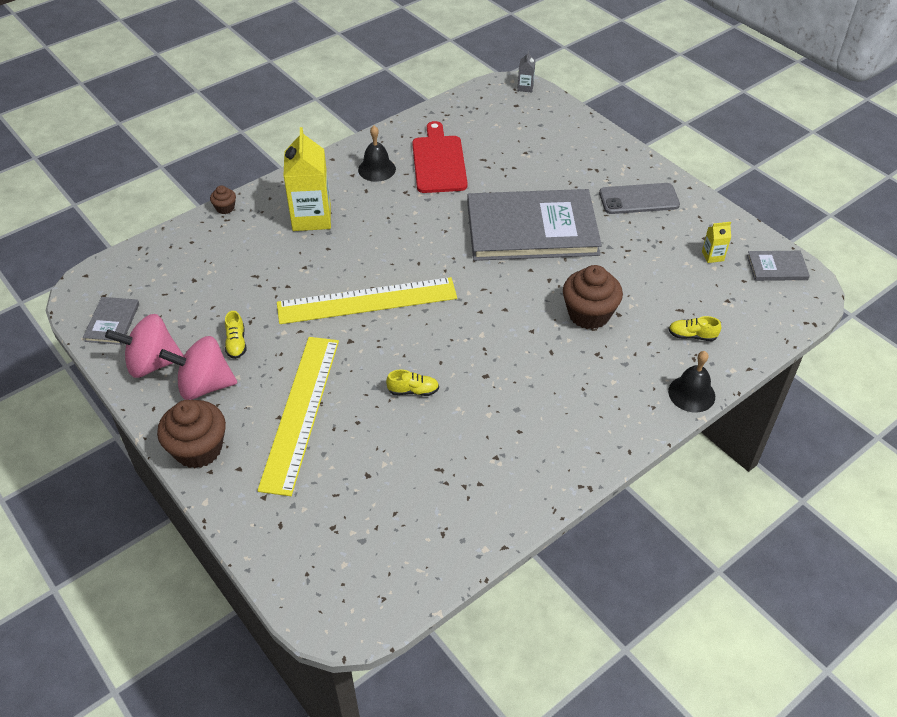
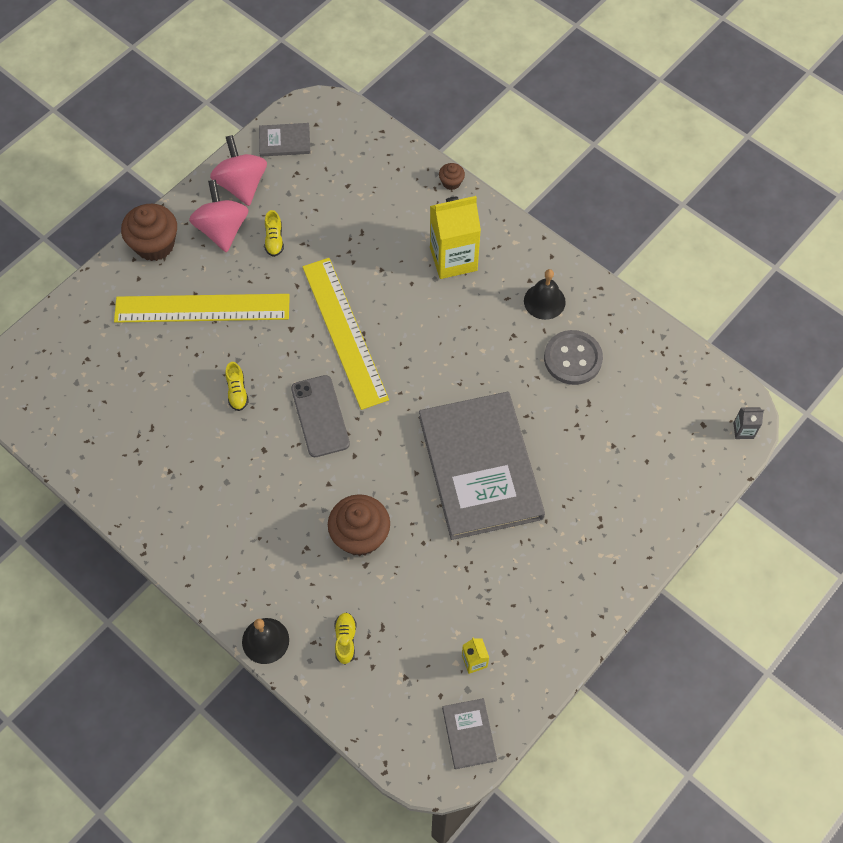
camera: 80 degrees right, 15 degrees up
yellow shoe [225,311,247,359] -> yellow shoe turned 75 degrees counterclockwise [265,210,284,257]
red cutting board [412,121,468,193] -> grey button [544,330,603,385]
grey phone [599,183,680,214] -> grey phone moved to [291,375,350,457]

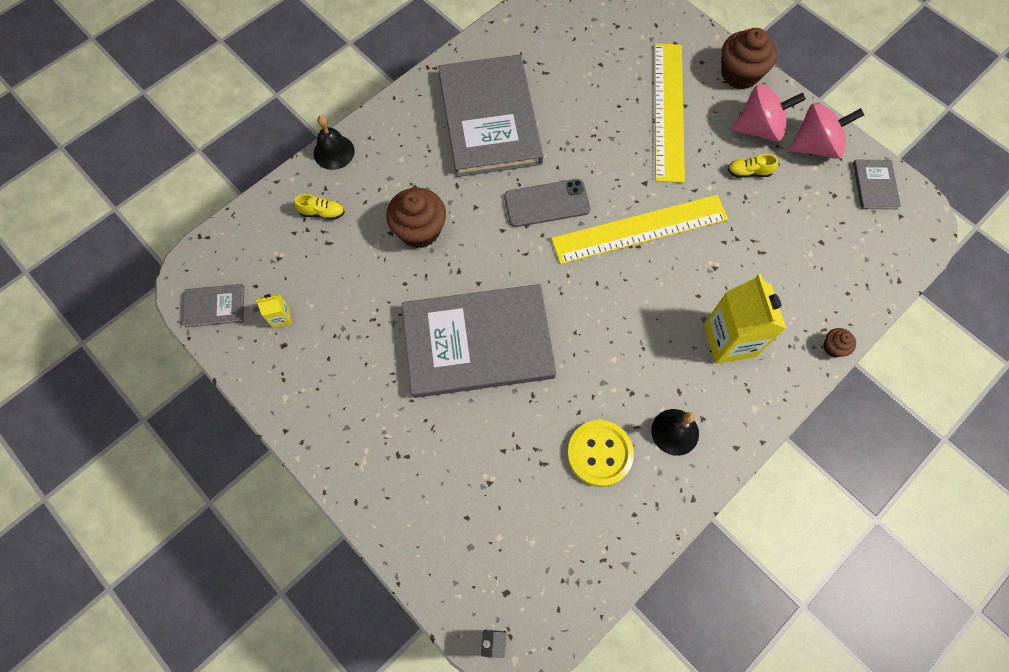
camera: 95 degrees right, 5 degrees up
yellow shoe [225,362,249,411] -> none
grey button [544,330,603,385] -> yellow button [567,420,634,487]
none -> grey book [438,54,543,177]

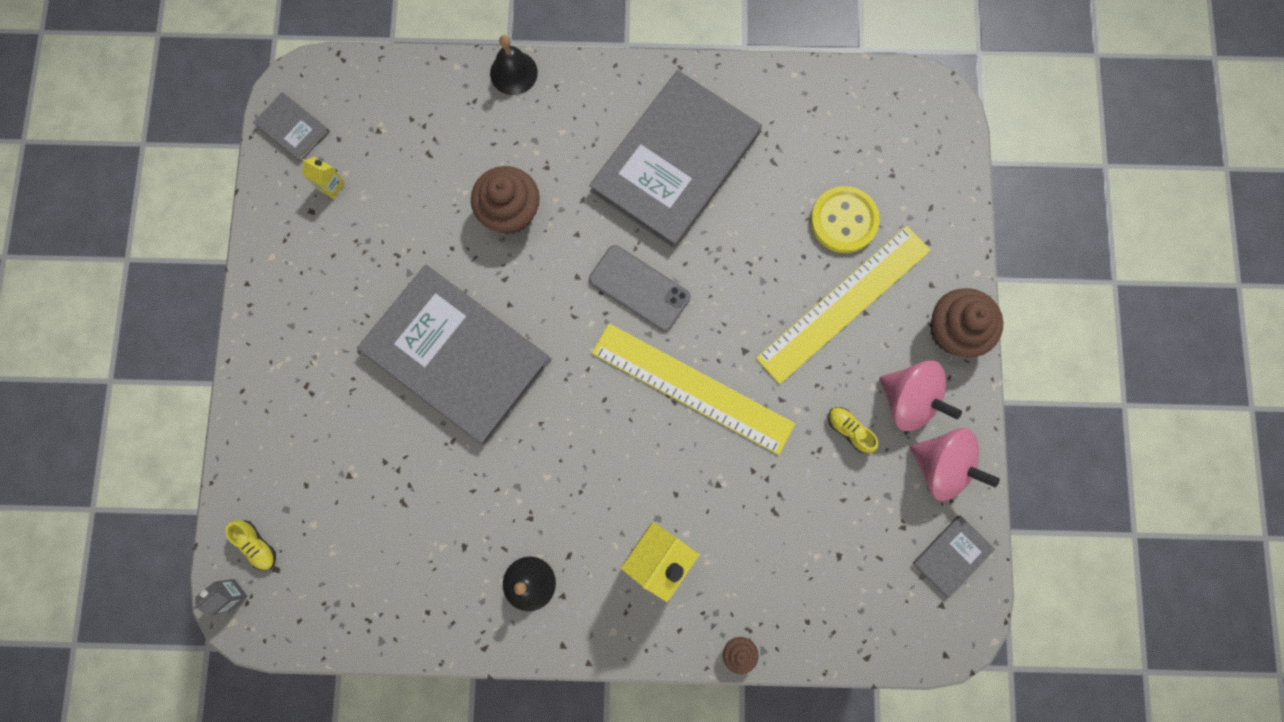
camera: 45 degrees right, 10 degrees up
yellow shoe [294,194,345,220] -> yellow shoe moved to [226,520,276,571]
yellow button [567,420,634,487] -> yellow button moved to [811,186,880,253]

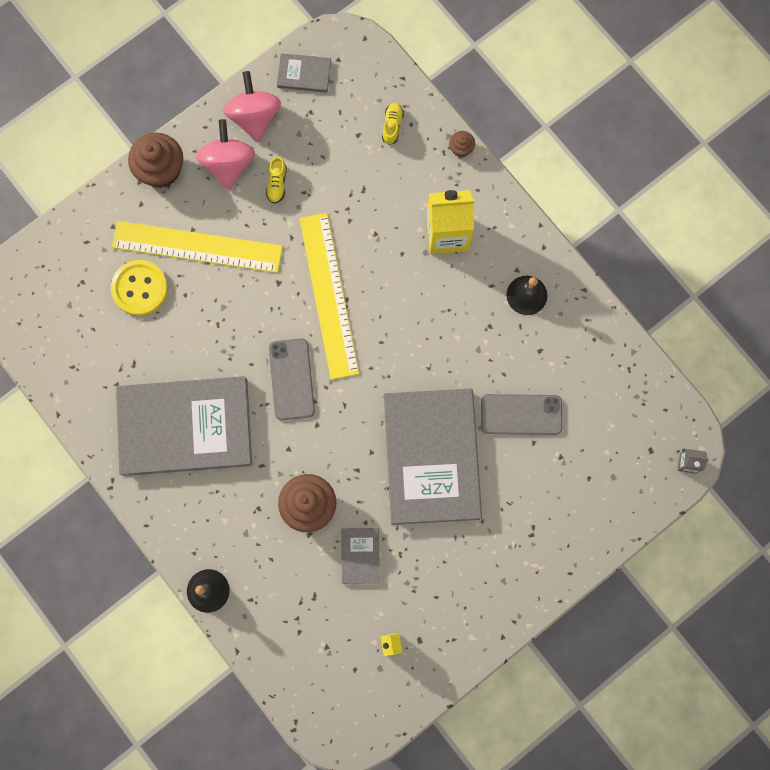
camera: 130 degrees left, 0 degrees up
yellow shoe [226,520,276,571] -> yellow shoe moved to [382,102,404,145]
grey book [253,92,330,162] -> grey book moved to [341,528,380,584]
none -> grey phone [481,394,562,435]

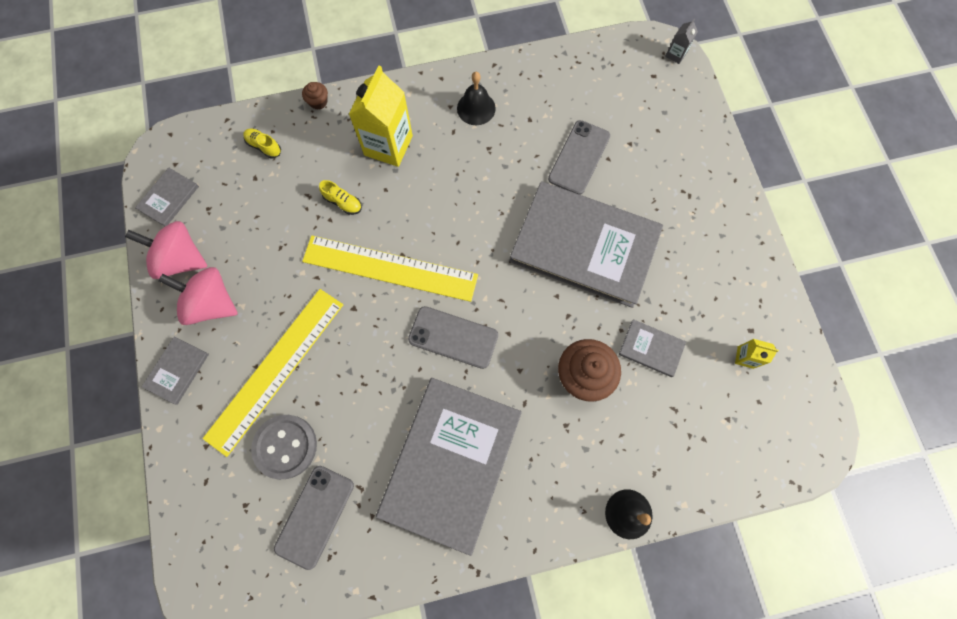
camera: 65 degrees left, 5 degrees down
yellow button [111,260,168,316] -> grey button [251,415,317,479]
brown cupcake [128,133,183,188] -> grey book [142,337,209,405]
yellow shoe [266,157,287,204] -> yellow shoe moved to [319,180,362,215]
none -> grey phone [274,466,354,570]

